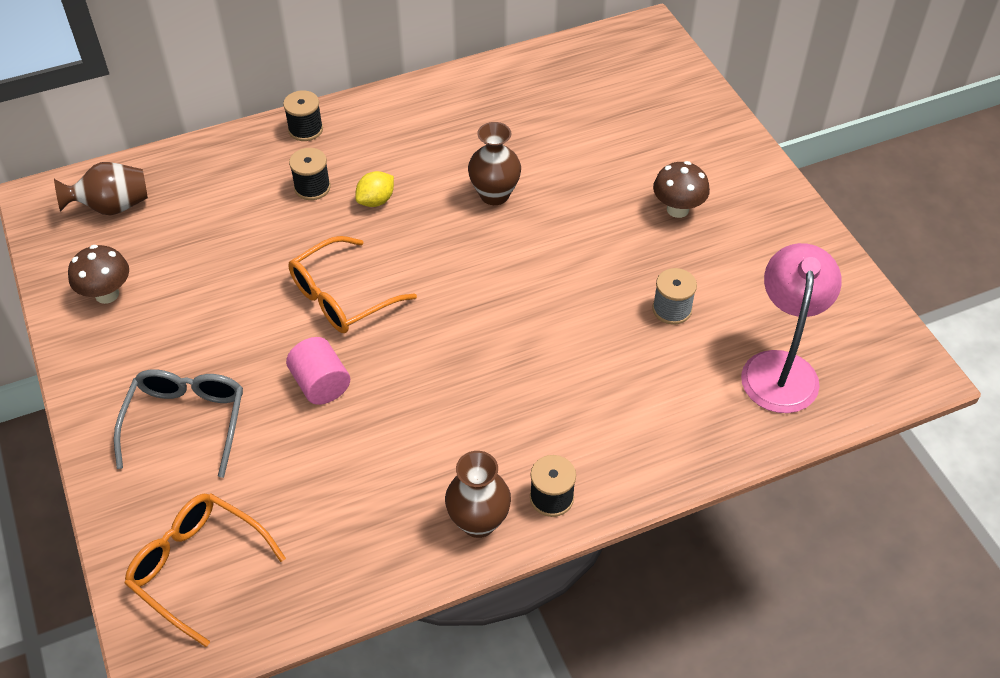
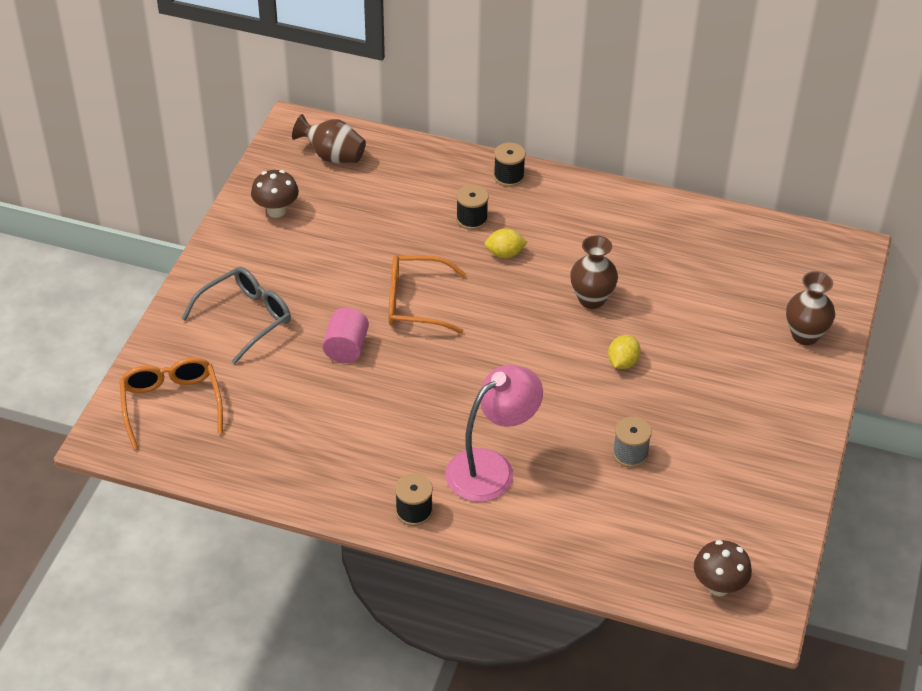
camera: 40 degrees right, 5 degrees down
brown vase [445,451,511,538] -> brown vase moved to [786,271,835,345]
brown mushroom [653,161,710,218] -> brown mushroom moved to [694,540,752,596]
pink lamp [741,243,842,413] -> pink lamp moved to [446,365,543,502]
none -> yellow lemon [608,335,641,369]

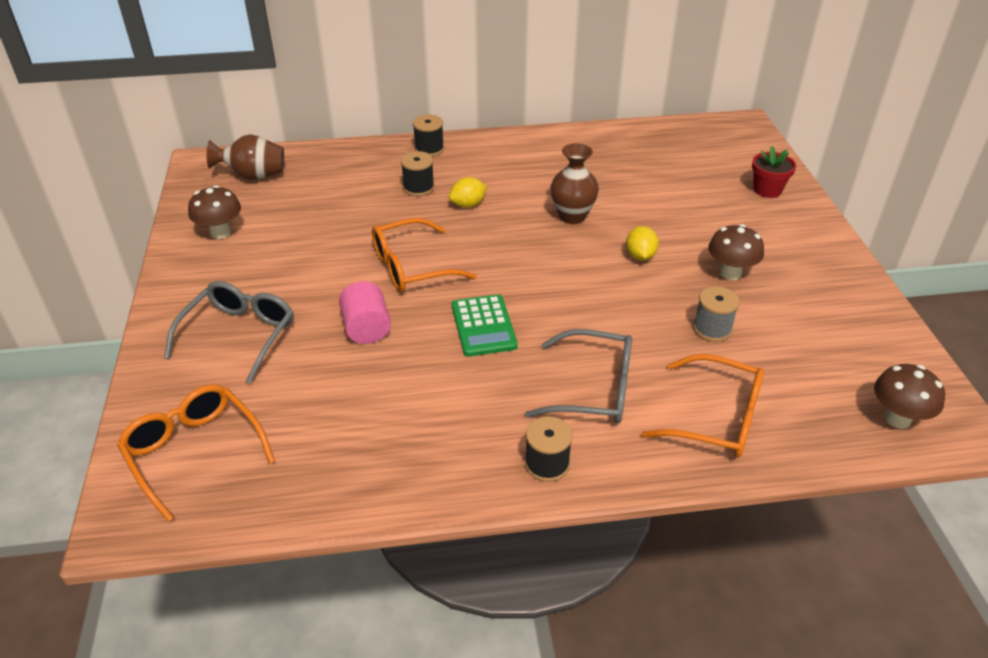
camera: 25 degrees left, 5 degrees down
pink lamp [446,365,543,502] -> grey glasses [525,329,632,424]
brown vase [786,271,835,345] -> red flower pot [752,146,796,198]
none -> green calculator [452,295,518,357]
none -> orange glasses [642,354,764,458]
none -> brown mushroom [708,224,764,280]

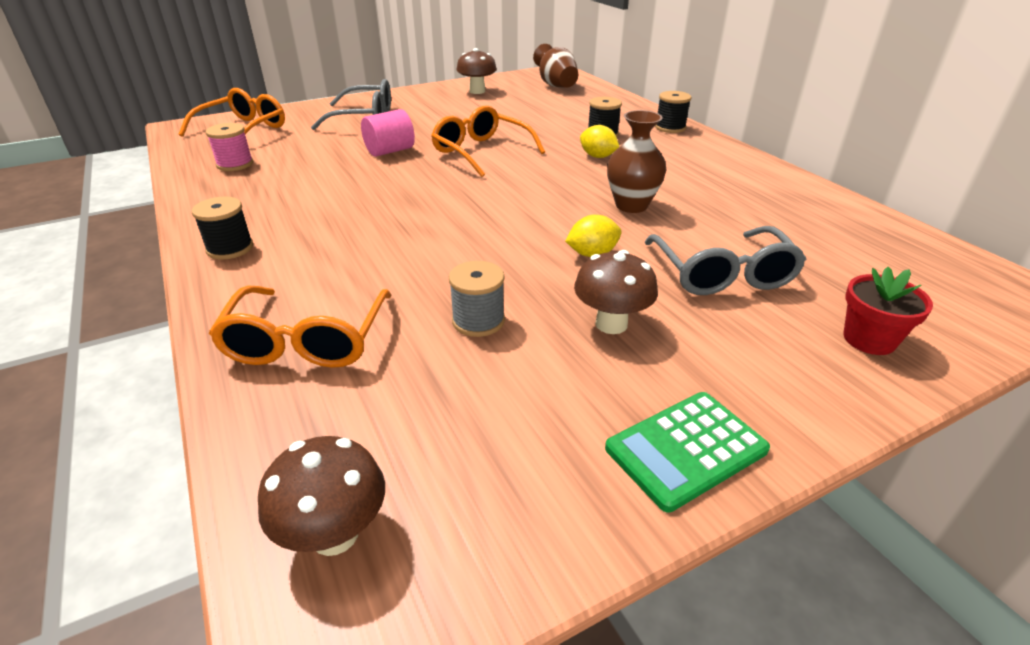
camera: 70 degrees right, 5 degrees down
green calculator [452,295,518,357] -> green calculator moved to [605,392,770,513]
grey glasses [525,329,632,424] -> grey glasses moved to [645,226,806,295]
none -> pink spool [206,123,253,171]

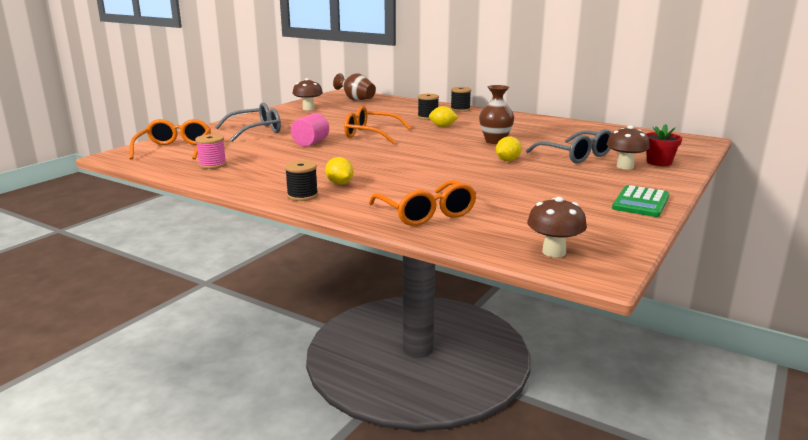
camera: 30 degrees left, 15 degrees down
grey spool [449,261,505,337] -> none
brown mushroom [574,250,658,334] -> brown mushroom moved to [606,126,650,169]
none -> yellow lemon [325,157,353,185]

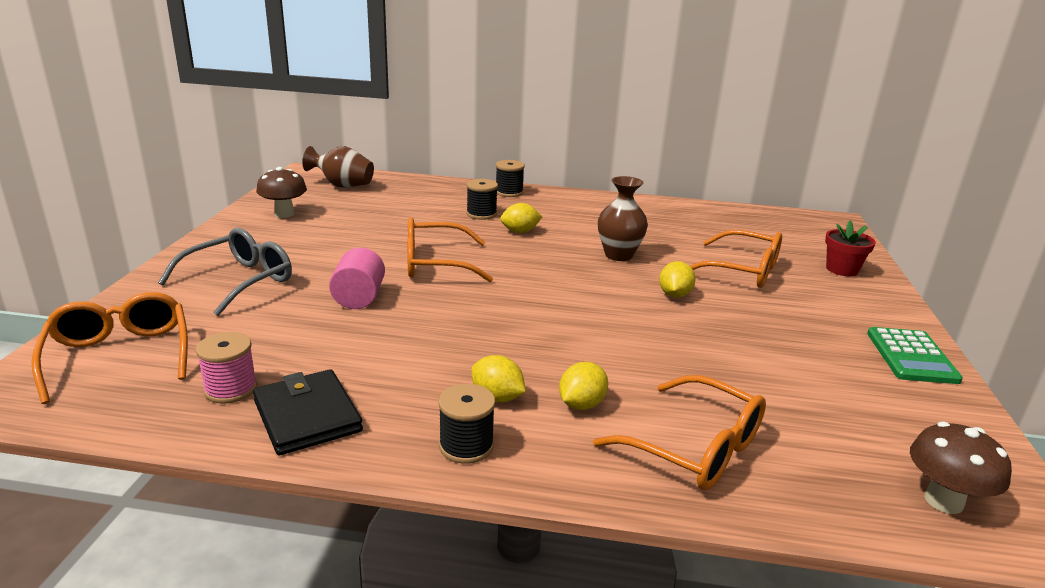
camera: 25 degrees left, 5 degrees up
grey glasses [526,129,612,163] -> orange glasses [690,230,782,288]
brown mushroom [606,126,650,169] -> none
none -> black wallet [253,369,363,455]
none -> yellow lemon [559,362,608,410]

